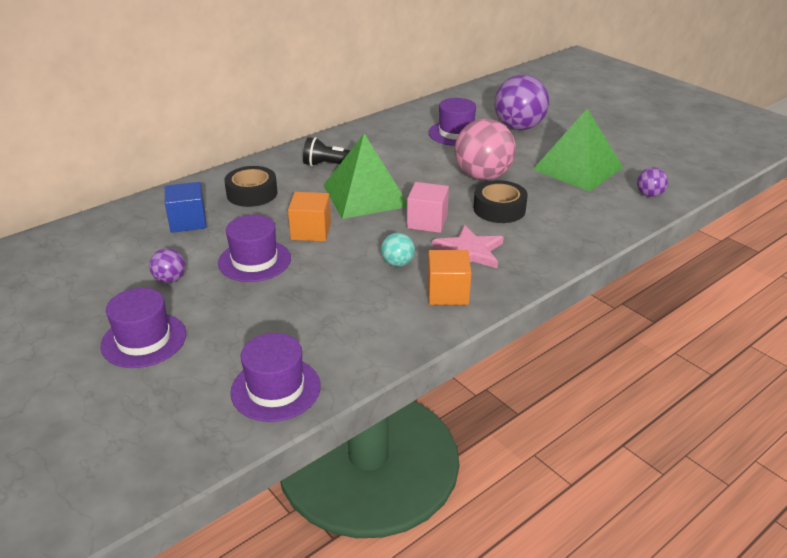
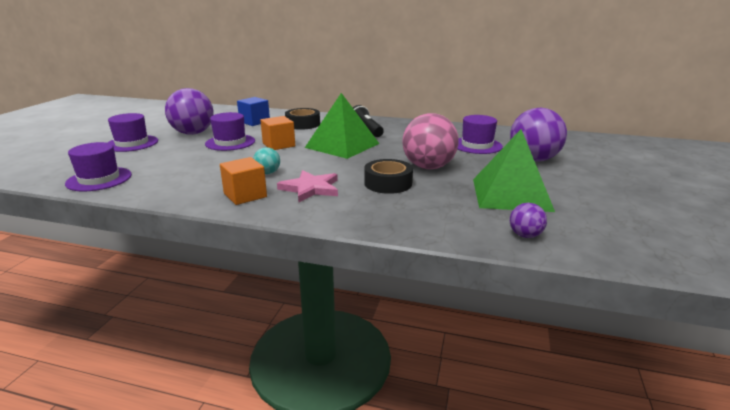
camera: 55 degrees right, 10 degrees down
purple ball [149,248,186,283] -> purple ball [165,88,214,135], size x2.11
pink cube [407,182,449,233] -> none

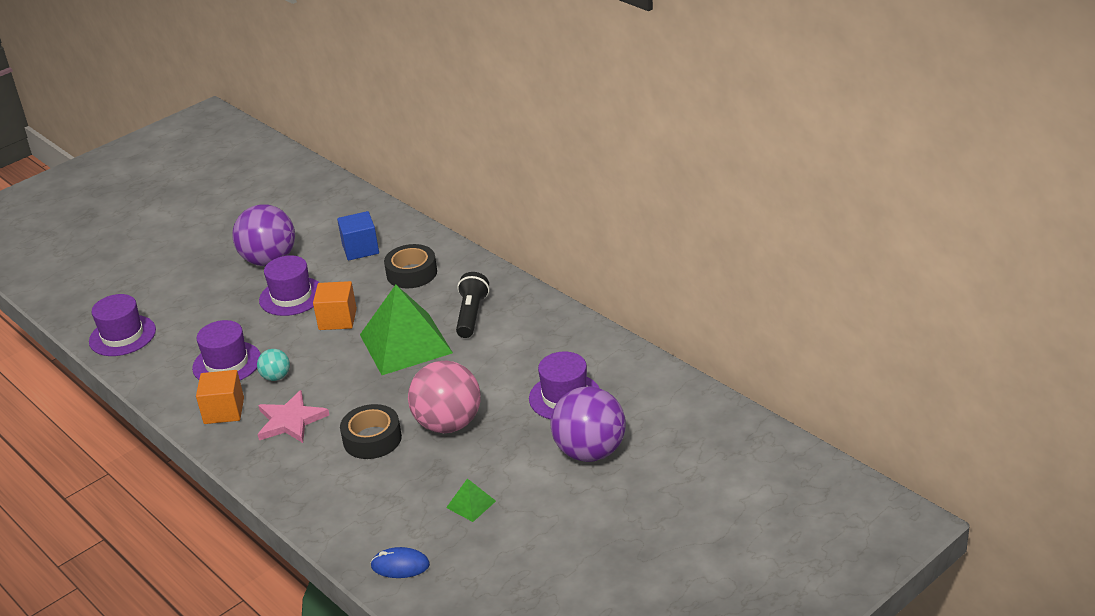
camera: 35 degrees right, 10 degrees up
purple hat [108,113,158,152] -> purple hat moved to [192,320,261,380]
green pyramid [473,129,555,212] -> green pyramid [446,479,496,522], size x0.42
purple ball [510,203,547,238] -> blue mouse [370,547,430,578]

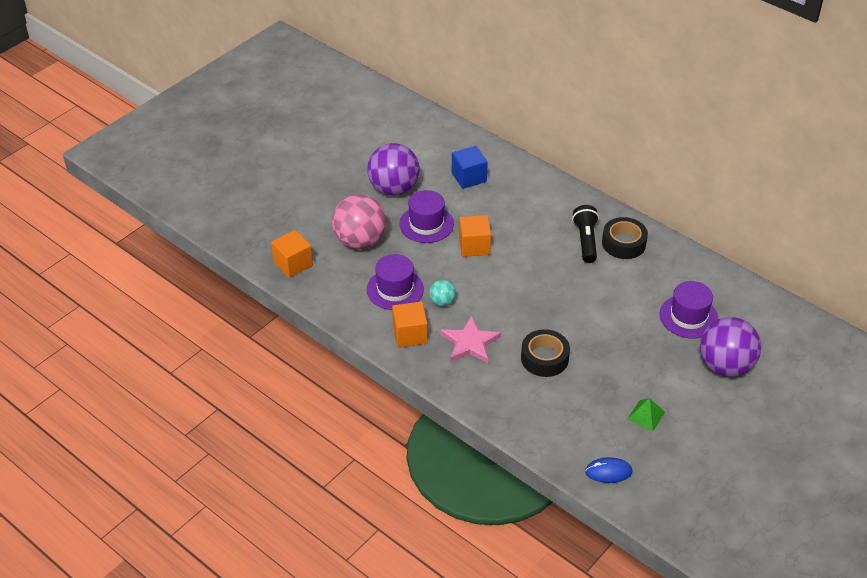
camera: 10 degrees left, 10 degrees up
purple hat [89,294,156,356] -> orange cube [271,230,313,278]
green pyramid [360,285,453,375] -> none
black tape [384,244,437,288] -> black tape moved to [602,217,648,259]
pink ball [408,361,481,433] -> pink ball moved to [332,194,387,249]

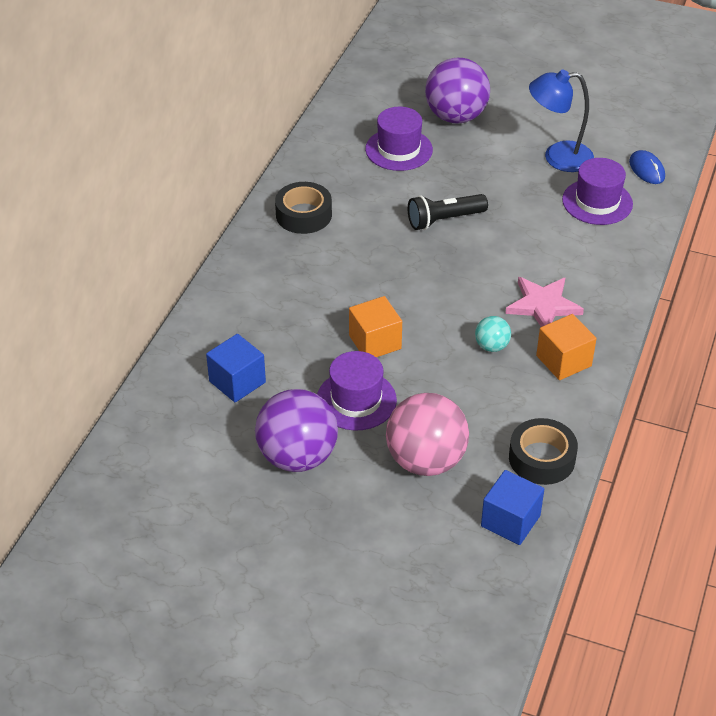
camera: 110 degrees left, 0 degrees up
orange cube [271,230,313,278] -> blue cube [481,470,544,545]
purple hat [367,254,424,310] -> purple hat moved to [562,158,633,225]
black tape [521,329,570,377] -> black tape moved to [509,418,578,485]
black flashlight [572,205,599,263] -> black flashlight moved to [408,194,488,230]
green pyramid [627,398,665,431] -> blue lamp [529,69,594,172]

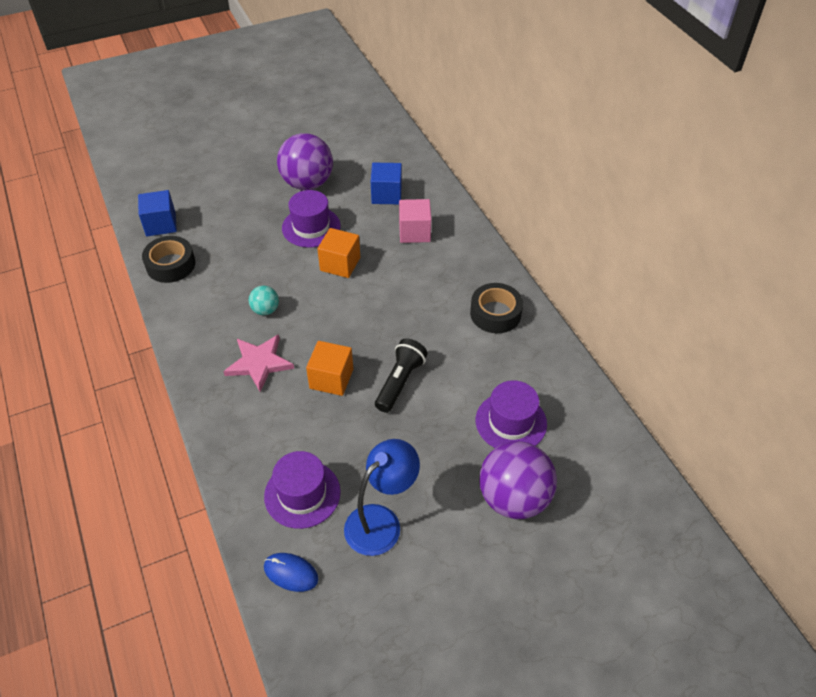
camera: 135 degrees right, 5 degrees up
pink ball [386,393,469,476] -> none
orange cube [536,314,596,380] -> orange cube moved to [306,341,353,396]
none -> pink cube [399,199,431,243]

